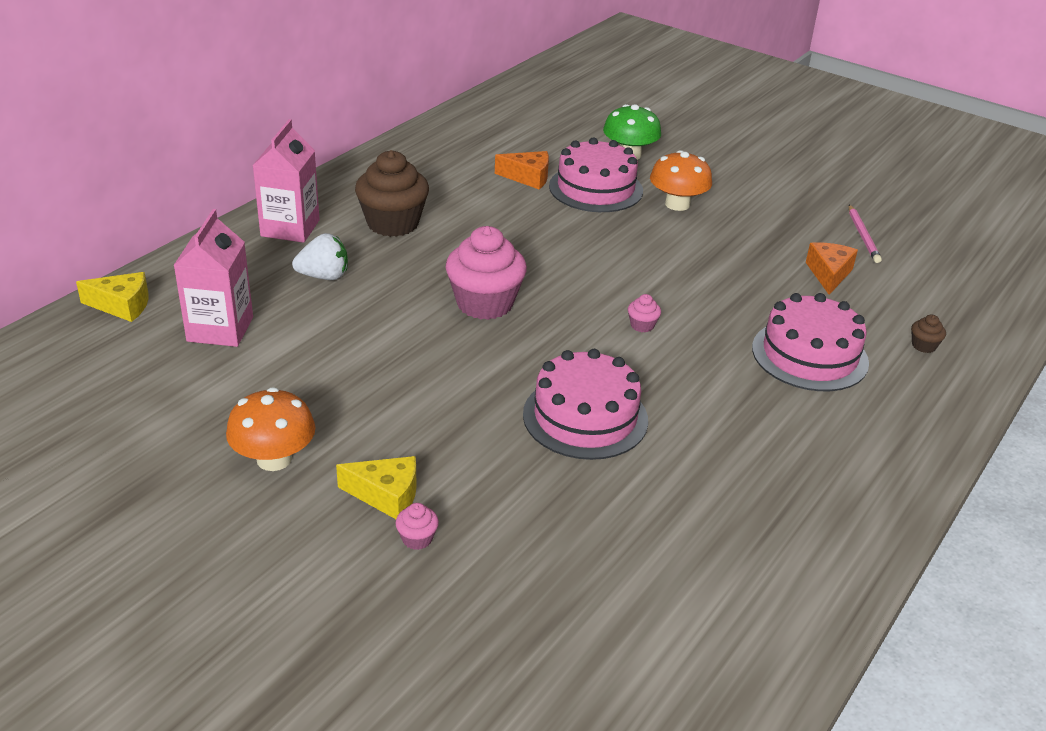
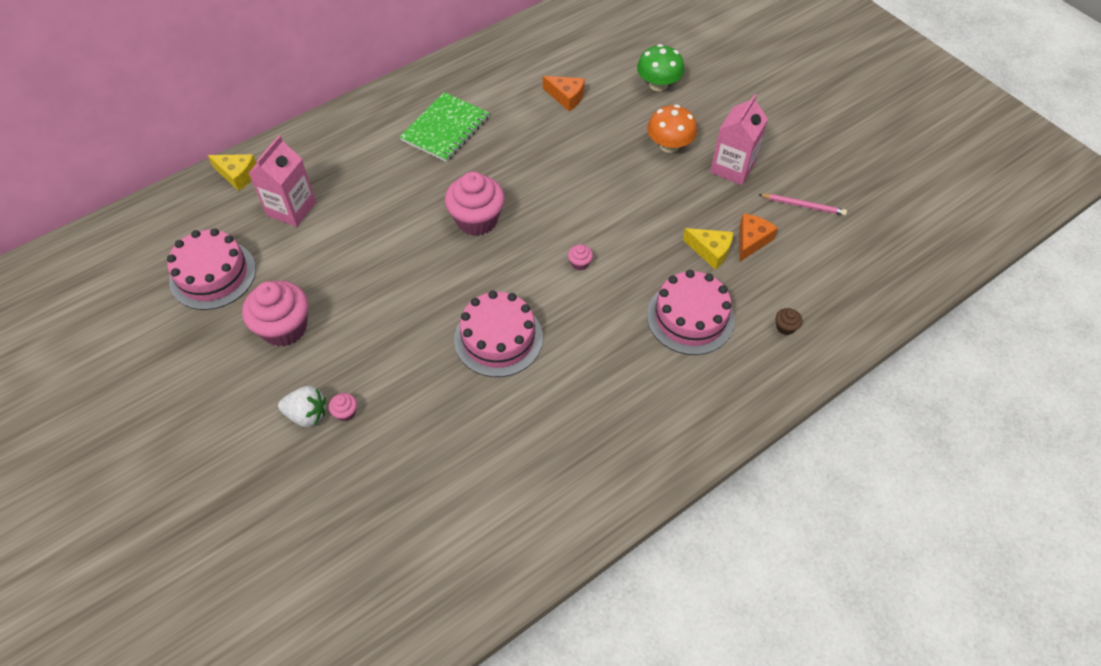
camera: 20 degrees right, 20 degrees up
orange mushroom [226,387,315,471] -> pink cupcake [242,281,308,347]
pink carton [252,119,320,243] -> pink carton moved to [710,94,768,185]
white strawberry [292,233,348,280] -> white strawberry moved to [278,386,326,427]
yellow cheese [336,456,417,519] -> yellow cheese moved to [683,228,733,270]
brown cupcake [355,150,429,237] -> green notebook [399,92,489,162]
pink cake [549,137,643,212] -> pink cake moved to [167,228,256,310]
pink pencil [849,205,882,263] -> pink pencil turned 90 degrees counterclockwise [758,194,847,216]

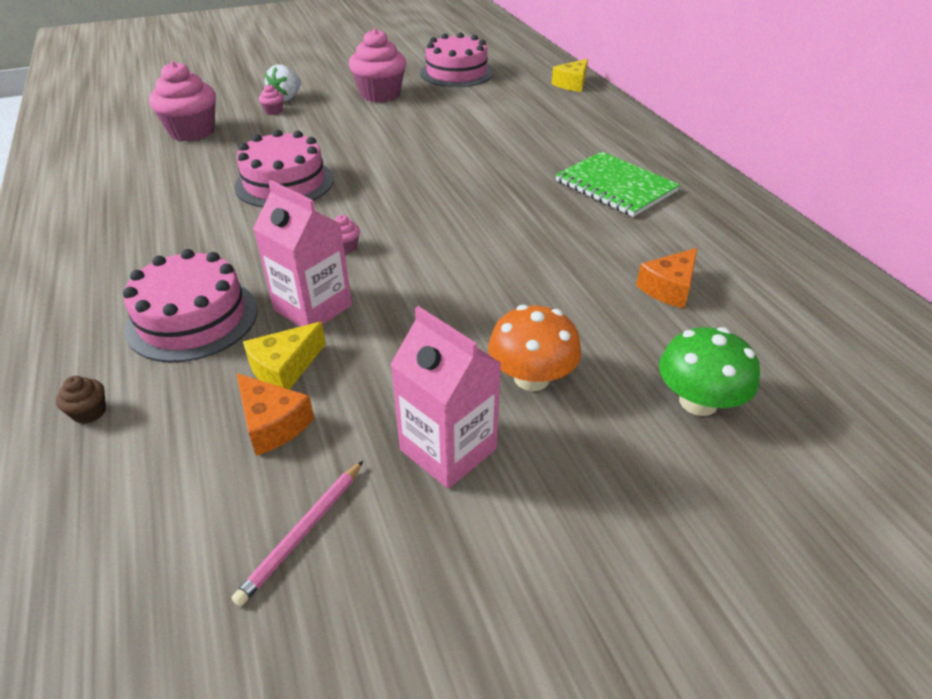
camera: 105 degrees right, 15 degrees down
pink carton [249,135,316,227] -> pink carton moved to [253,180,352,327]
pink cupcake [445,172,505,236] -> pink cupcake moved to [149,61,216,141]

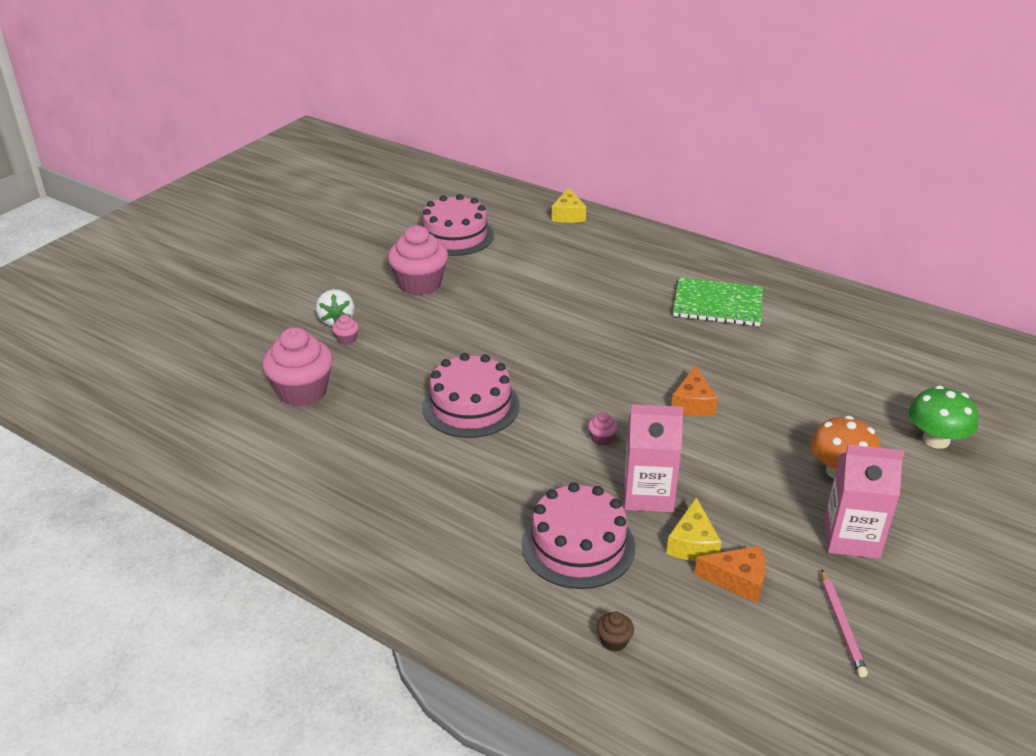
camera: 35 degrees left, 5 degrees down
orange cheese [636,248,697,309] -> orange cheese moved to [671,365,718,416]

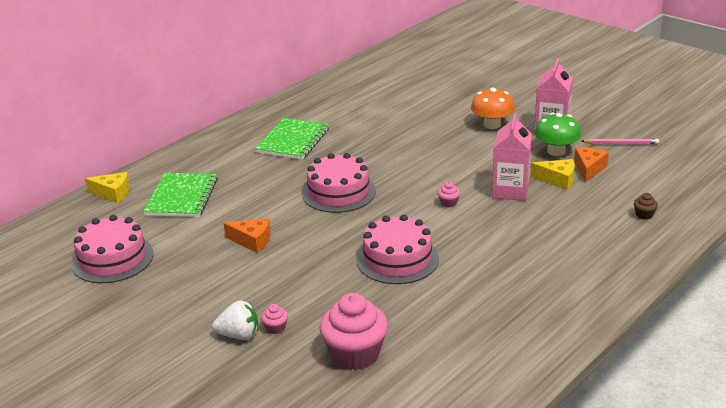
camera: 80 degrees left, 5 degrees down
pink cupcake [388,225,448,296] -> none
pink cake [522,482,635,589] -> pink cake moved to [302,153,376,213]
orange cheese [671,365,718,416] -> orange cheese moved to [223,218,271,253]
green mushroom [909,386,978,449] -> green mushroom moved to [535,112,581,156]
none -> green notebook [143,173,218,217]

